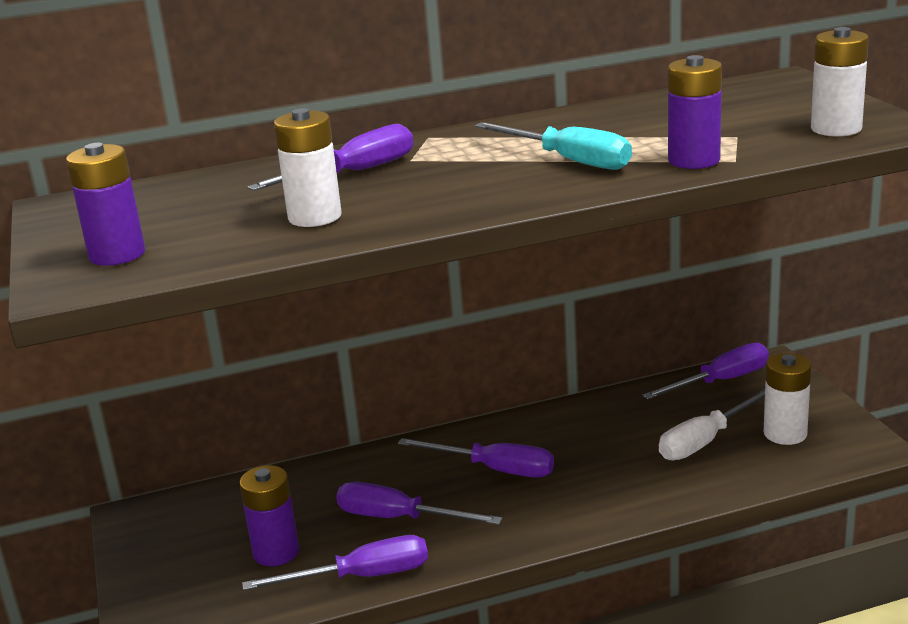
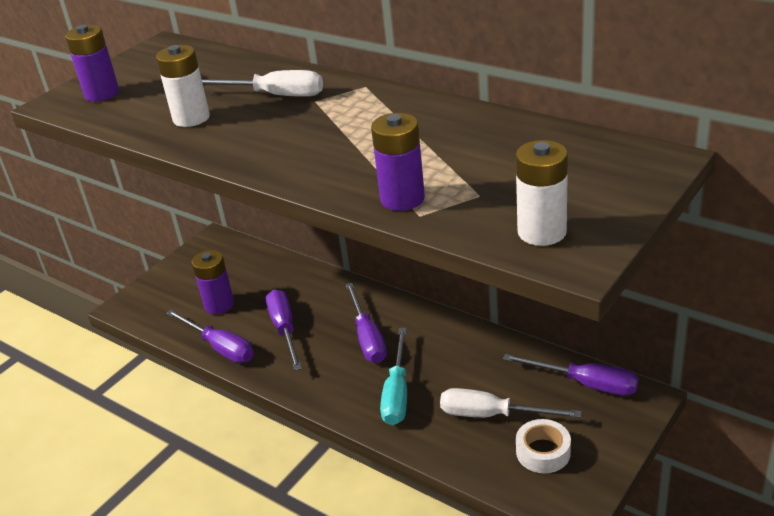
camera: 55 degrees right, 10 degrees up
purple screwdriver [247,124,413,191] -> white screwdriver [202,70,323,97]
turquoise screwdriver [474,122,632,170] -> turquoise screwdriver moved to [380,328,407,425]
white battery [763,353,811,445] -> white tape [516,419,571,473]

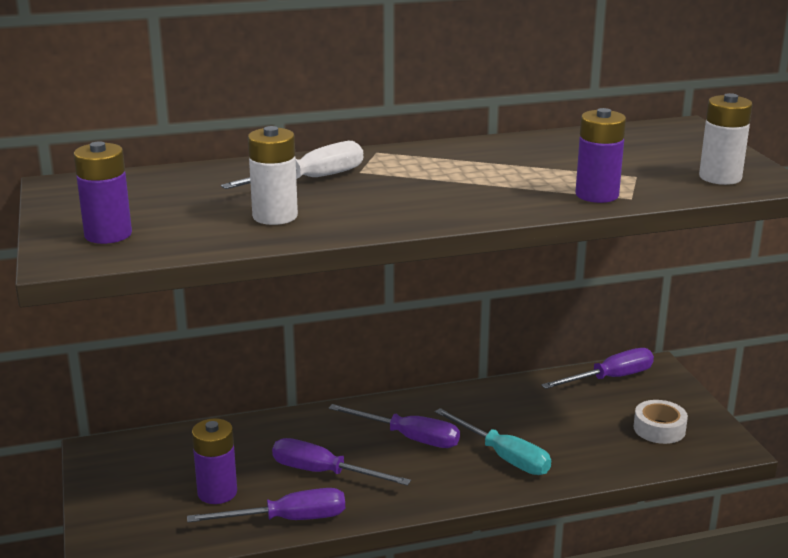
camera: 55 degrees left, 10 degrees down
white screwdriver [440,388,582,418] -> none

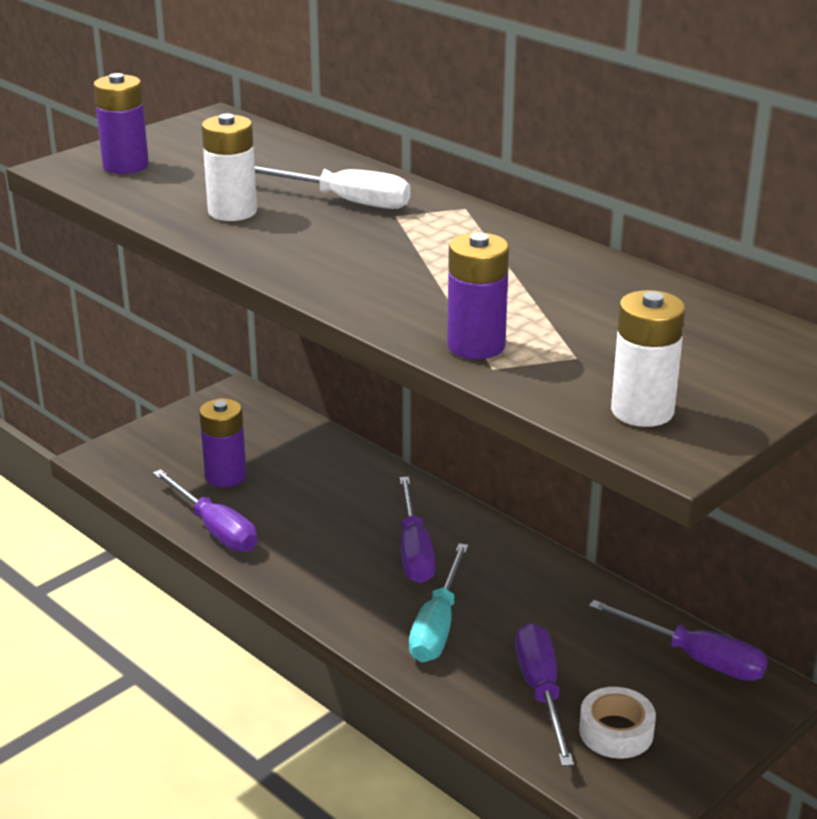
camera: 60 degrees right, 5 degrees up
purple screwdriver [272,438,411,486] -> purple screwdriver moved to [515,623,574,766]

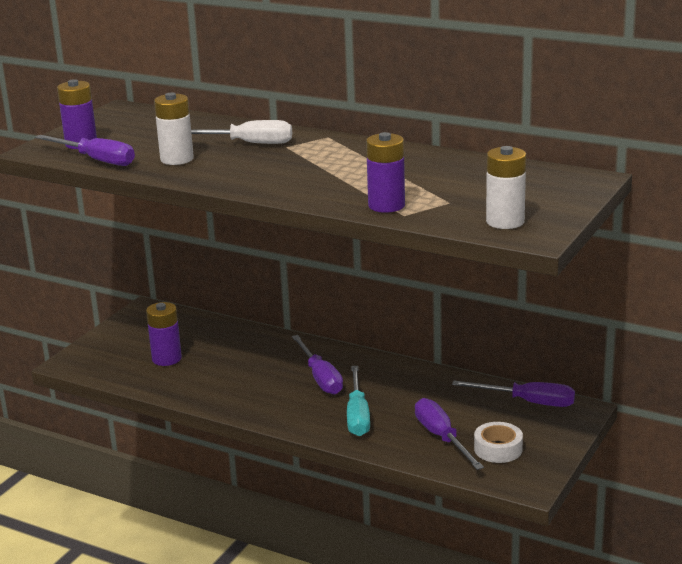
camera: 15 degrees left, 5 degrees down
purple screwdriver [153,469,257,552] -> purple screwdriver moved to [35,135,135,166]

